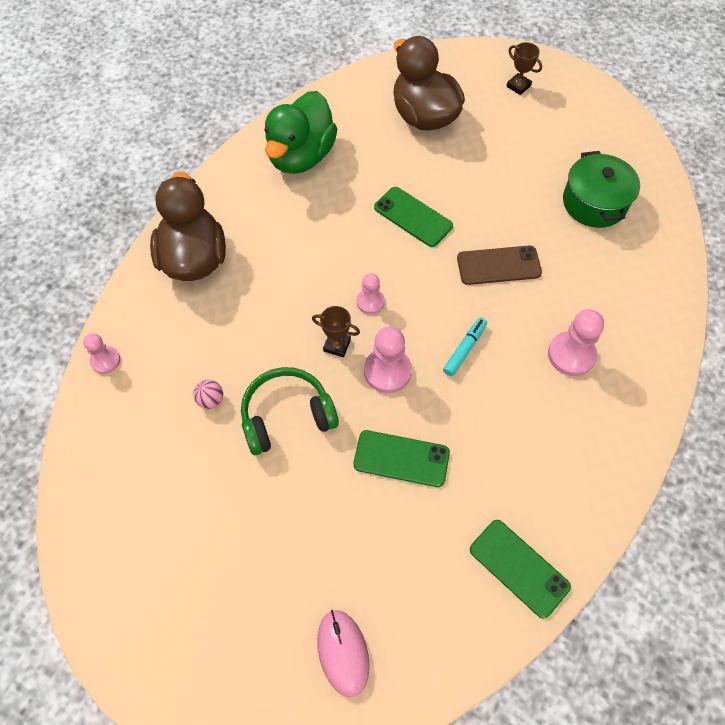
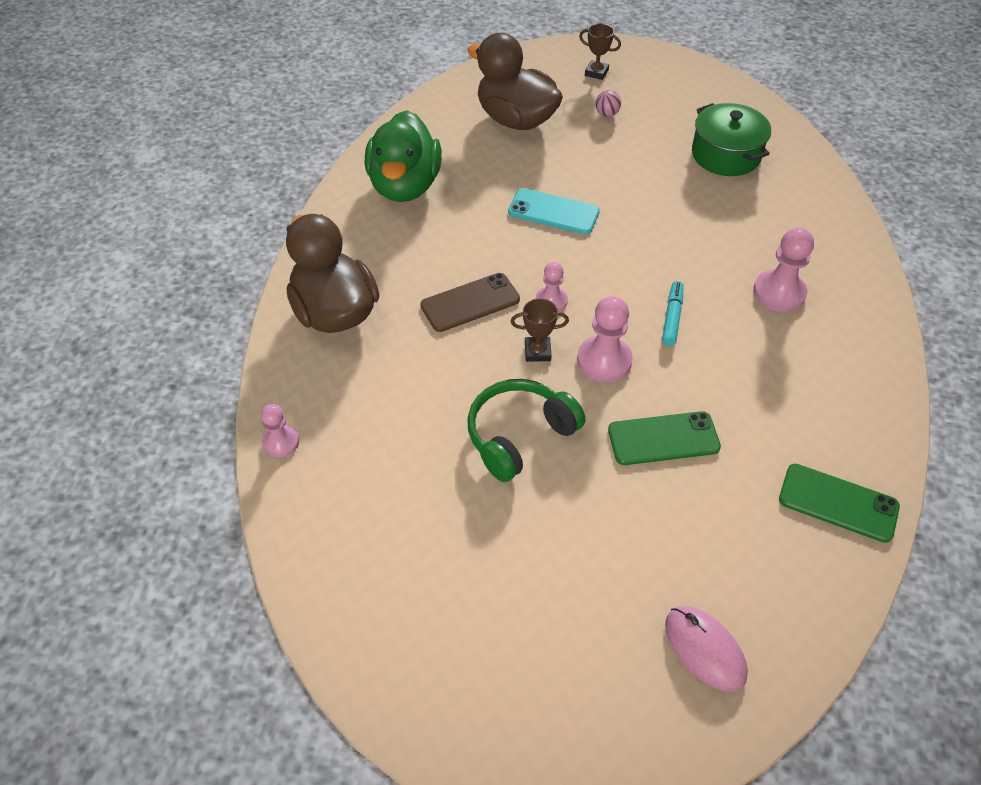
camera: 20 degrees left, 10 degrees down
pink ball [193,380,223,409] -> pink ball moved to [595,90,621,117]
green phone [374,187,453,247] -> turquoise phone [508,188,600,234]
brown phone [457,246,542,285] -> brown phone moved to [420,273,520,332]

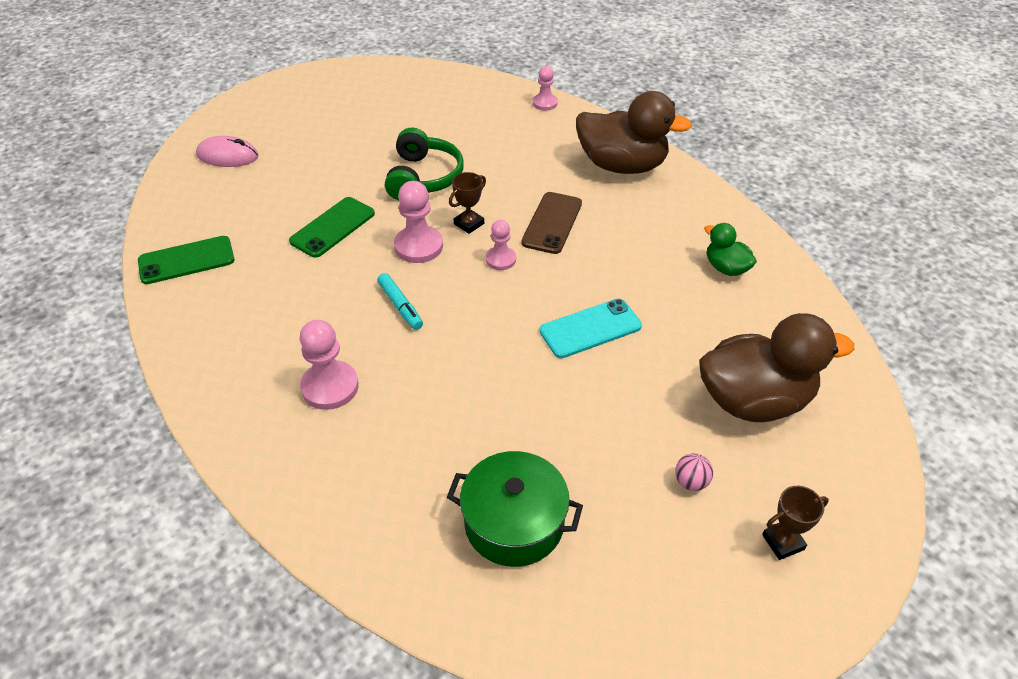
camera: 135 degrees right, 5 degrees down
green duck [365,110,442,202] -> green duck [704,223,757,276], size x0.49

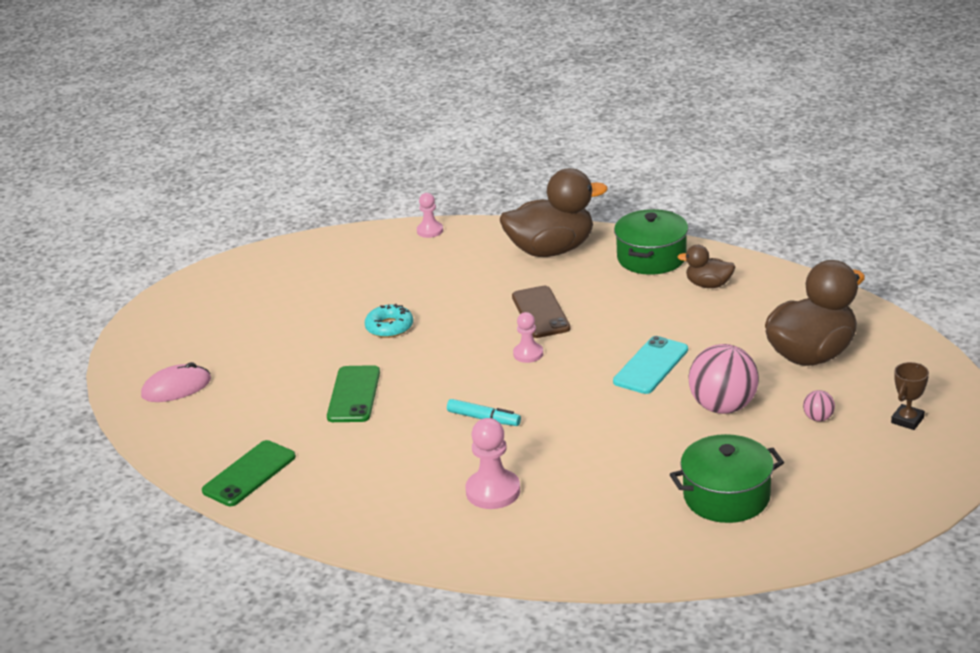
camera: 30 degrees left, 15 degrees down
green headphones [385,127,464,200] -> turquoise donut [365,304,413,338]
pink pawn [394,181,443,263] -> none
brown trophy [449,172,486,234] -> none
green duck [704,223,757,276] -> brown duck [677,245,735,288]
none -> green pot [614,209,688,275]
none -> pink ball [688,344,759,414]

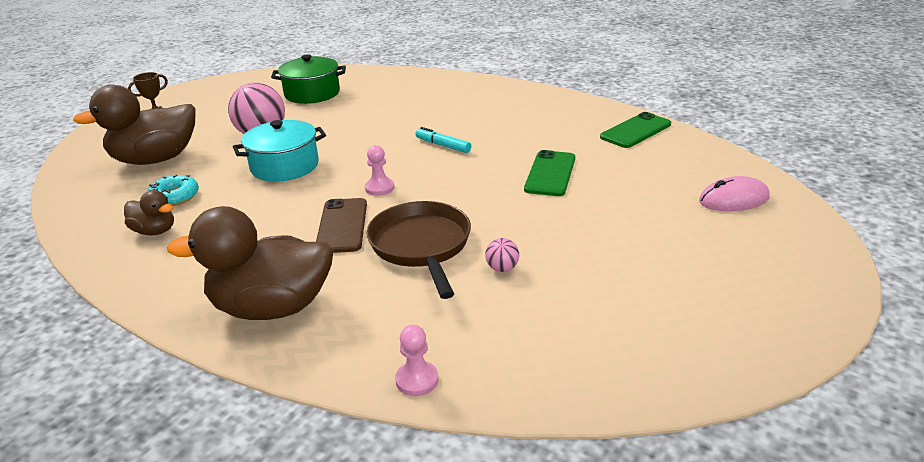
camera: 170 degrees left, 0 degrees up
turquoise donut [365,304,413,338] -> turquoise donut moved to [147,175,199,206]
pink pawn [465,418,520,509] -> none
turquoise phone [613,336,688,394] -> turquoise pot [233,120,326,182]
green pot [614,209,688,275] -> none
pink ball [803,390,835,422] -> pink ball moved to [485,238,519,272]
none -> brown pan [366,201,471,299]

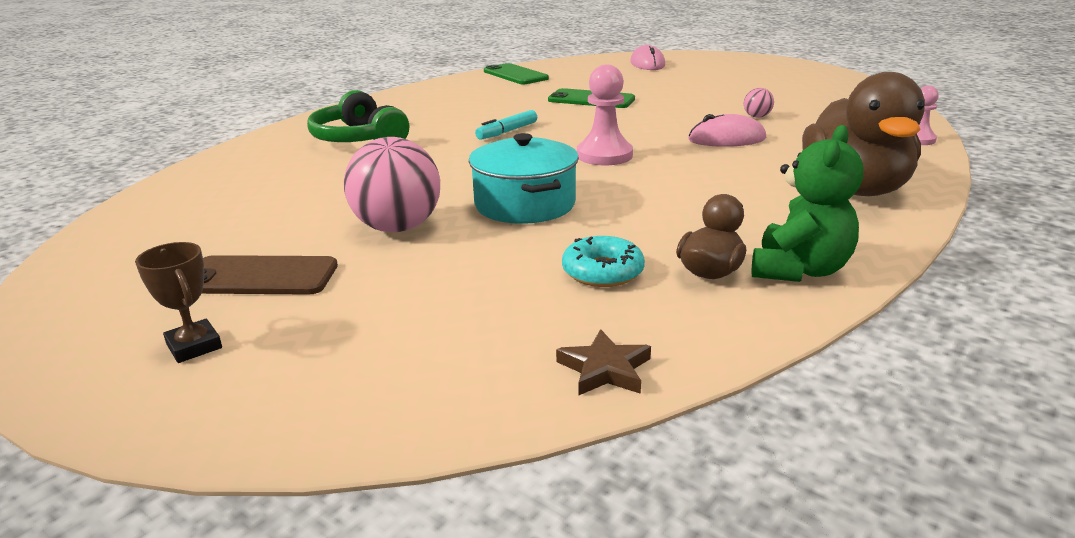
camera: 85 degrees left, 5 degrees down
brown duck [73,85,195,165] -> none
green pot [271,54,346,104] -> none
brown phone [316,198,367,253] -> brown phone moved to [202,255,338,295]
pink pawn [365,145,394,196] -> pink pawn [577,65,633,165], size x1.61
brown pan [366,201,471,299] -> pink mouse [688,114,766,147]
none -> green headphones [307,90,409,142]
none -> brown star [556,329,651,396]
none -> green teddy bear [751,125,863,282]

